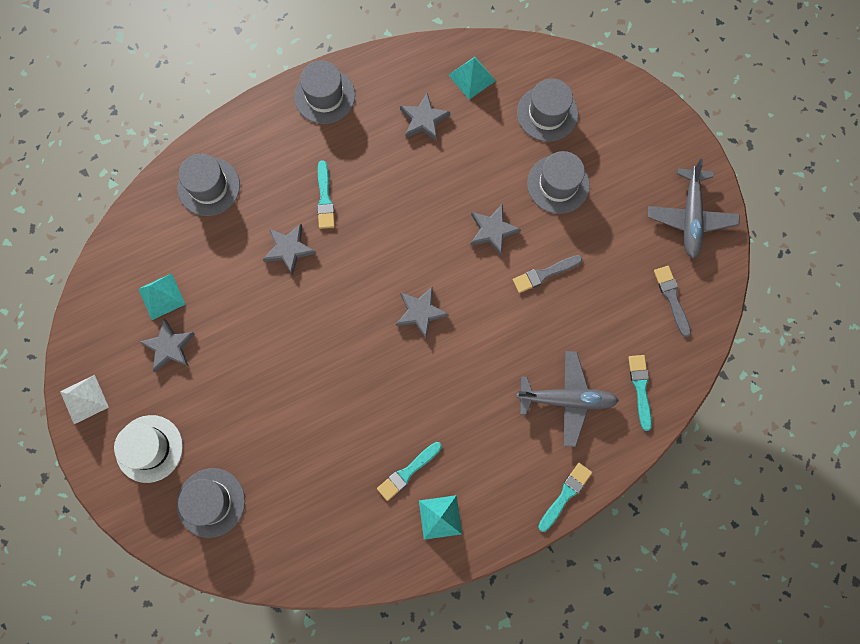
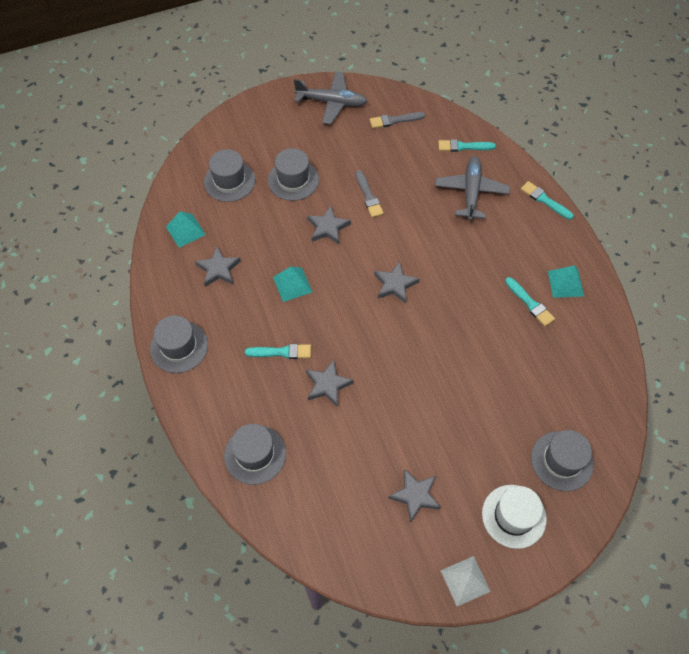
camera: 85 degrees left, 15 degrees down
turquoise pyramid [139,273,186,320] -> turquoise pyramid moved to [273,266,312,302]

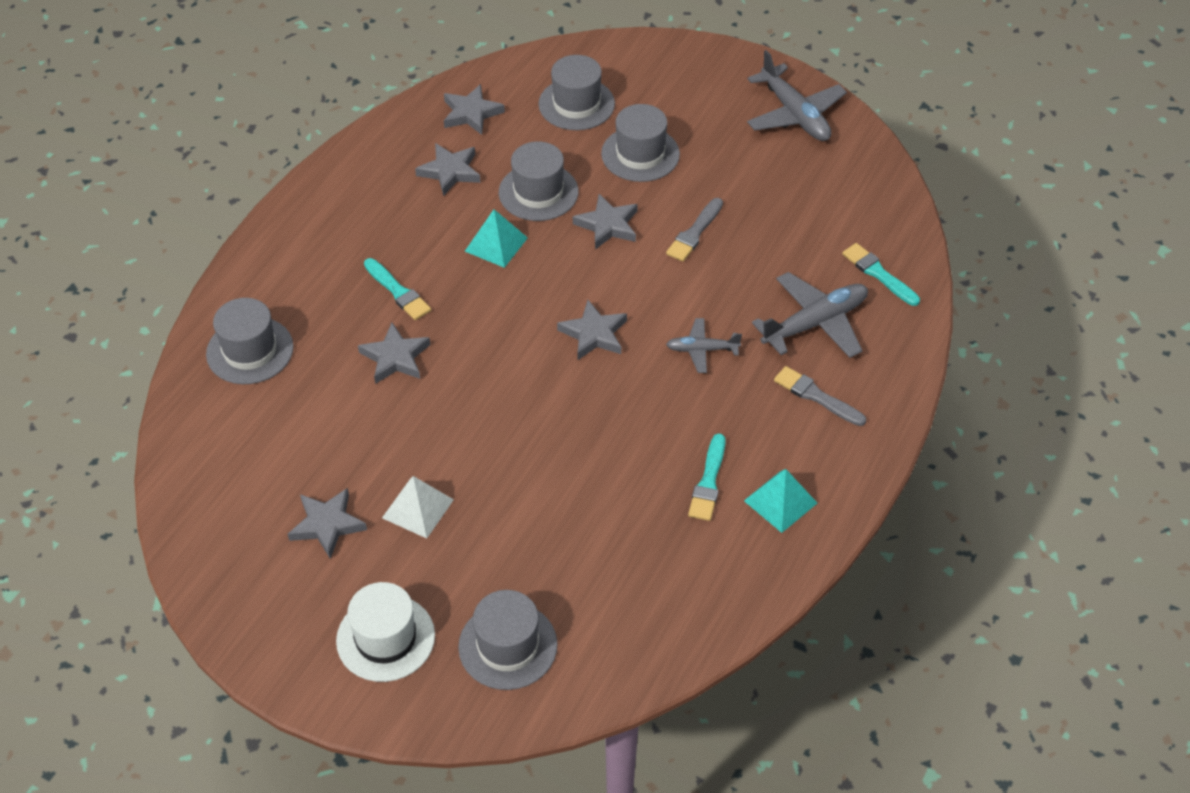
camera: 50 degrees right, 10 degrees down
grey hat [150,315,208,373] -> grey hat moved to [499,141,579,221]
turquoise pyramid [166,211,206,248] -> grey star [444,84,505,135]
grey brush [370,112,425,129] -> grey brush moved to [774,366,866,426]
white pyramid [440,556,491,606] -> white pyramid moved to [382,476,454,538]
turquoise brush [520,181,574,220] -> none
none -> grey plane [666,318,742,373]

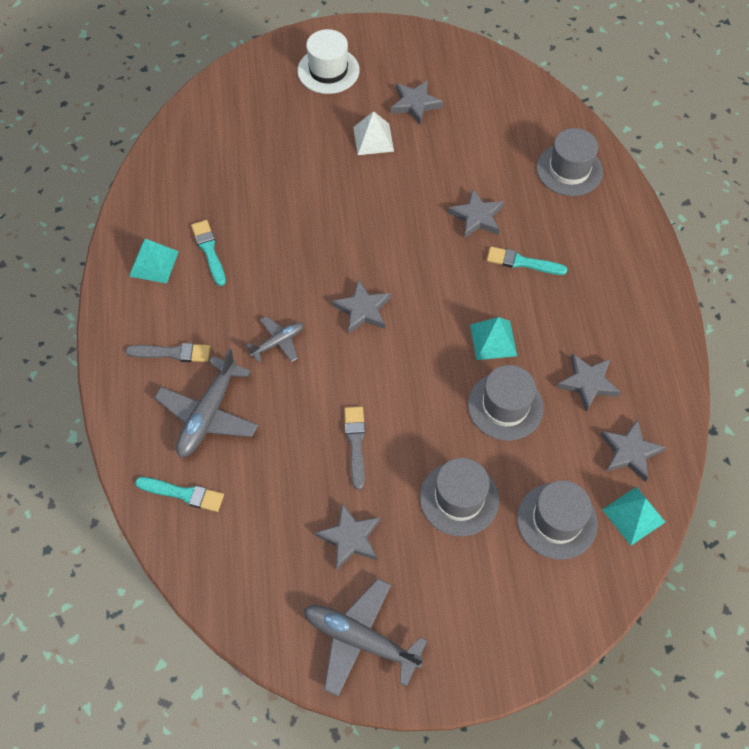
camera: 145 degrees right, 10 degrees up
grey hat [458,590,557,690] -> none
grey star [573,194,638,250] -> grey star moved to [315,503,380,569]
none -> turquoise pyramid [602,487,665,545]

